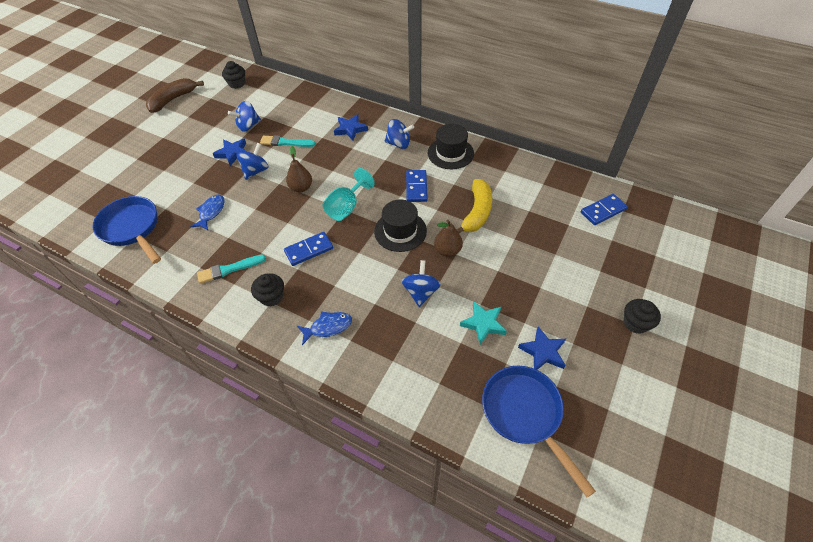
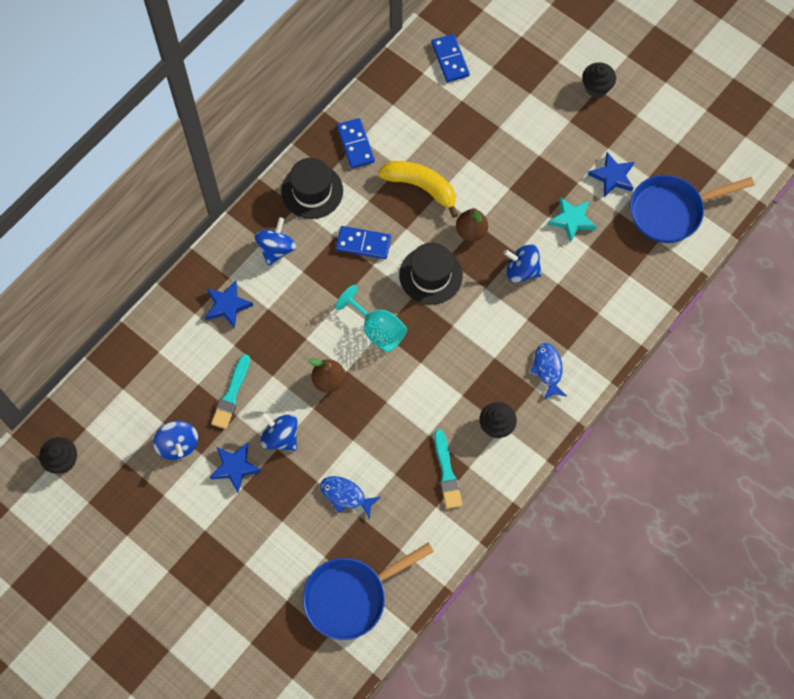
camera: 80 degrees left, 15 degrees up
brown banana [146,78,204,113] -> none
blue domino [284,232,333,266] -> blue domino moved to [337,118,375,169]

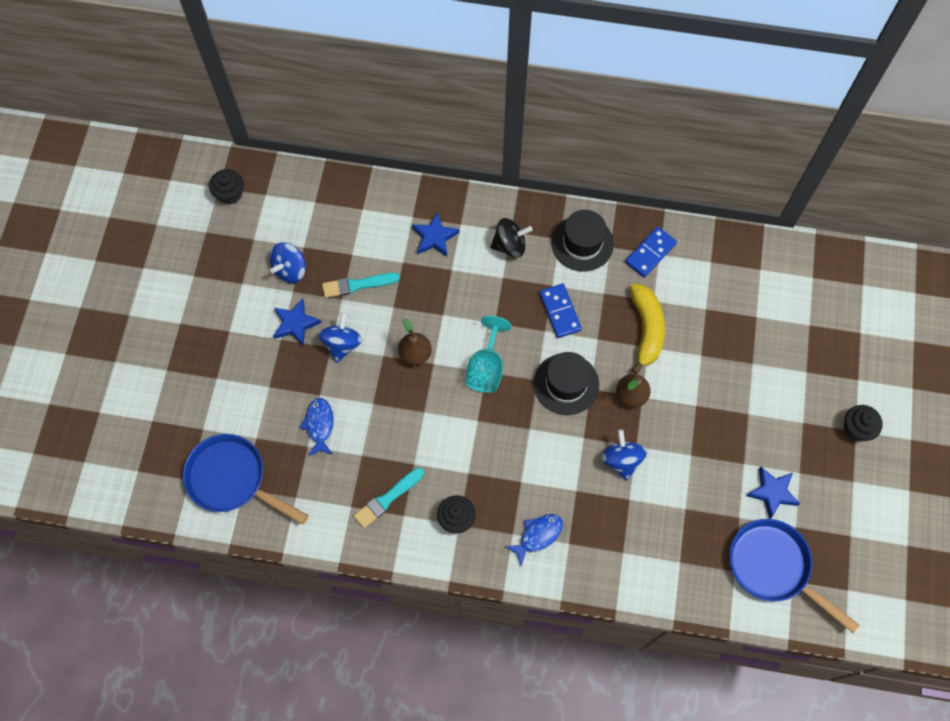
camera: 60 degrees right, 0 degrees up
blue spinning top [255,217,296,266] -> black spinning top [490,218,533,258]
blue domino [431,34,470,82] -> none
turquoise star [548,197,597,243] -> none

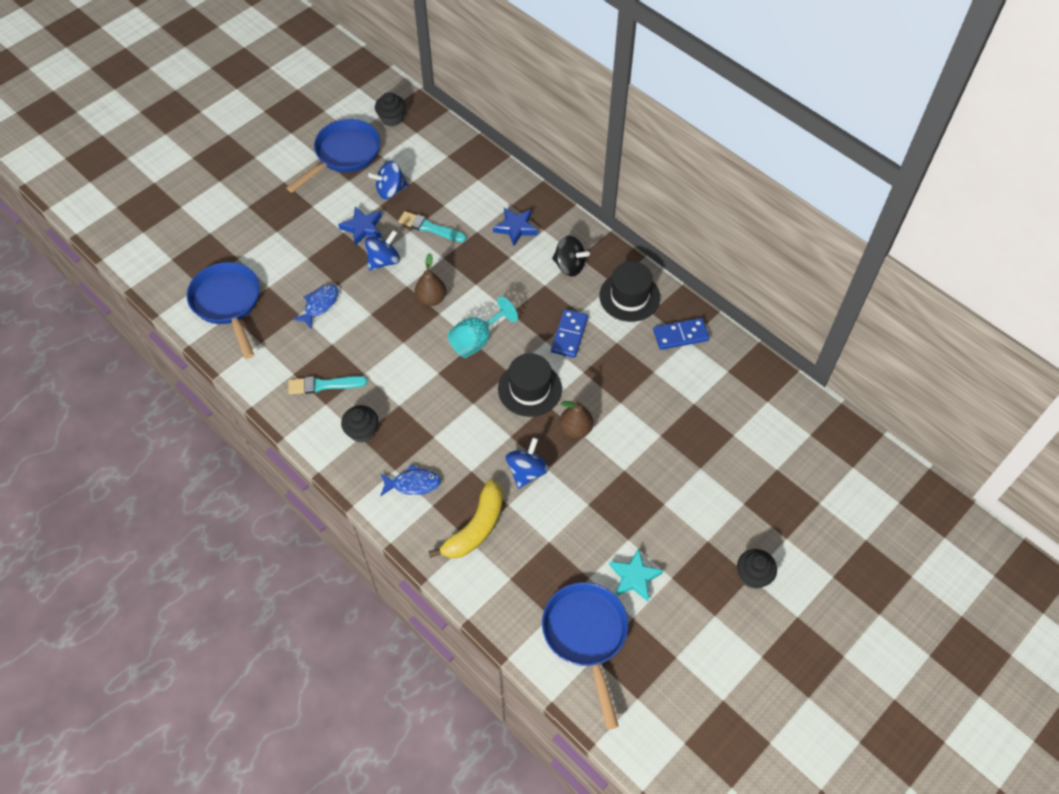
camera: 35 degrees right, 10 degrees down
yellow banana [630,284,665,374] -> yellow banana moved to [428,479,503,559]
blue star [746,467,800,519] -> turquoise star [609,548,663,602]
none -> blue pan [287,119,380,193]

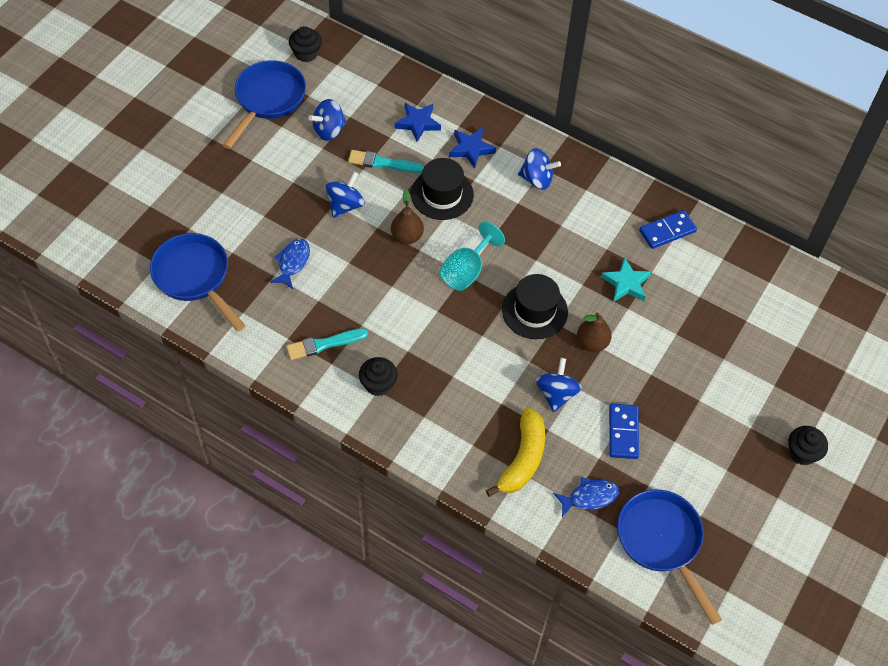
camera: 15 degrees left, 0 degrees up
blue star [338,207,382,246] -> blue star moved to [394,103,441,142]
blue fish [380,464,441,497] -> blue fish moved to [553,477,619,517]
blue domino [551,309,588,358] -> blue domino moved to [609,404,639,459]
black spinning top [552,236,590,276] -> blue spinning top [518,148,561,190]
black hat [599,261,660,322] -> black hat moved to [411,158,474,220]
turquoise star [609,548,663,602] -> turquoise star moved to [601,258,651,302]

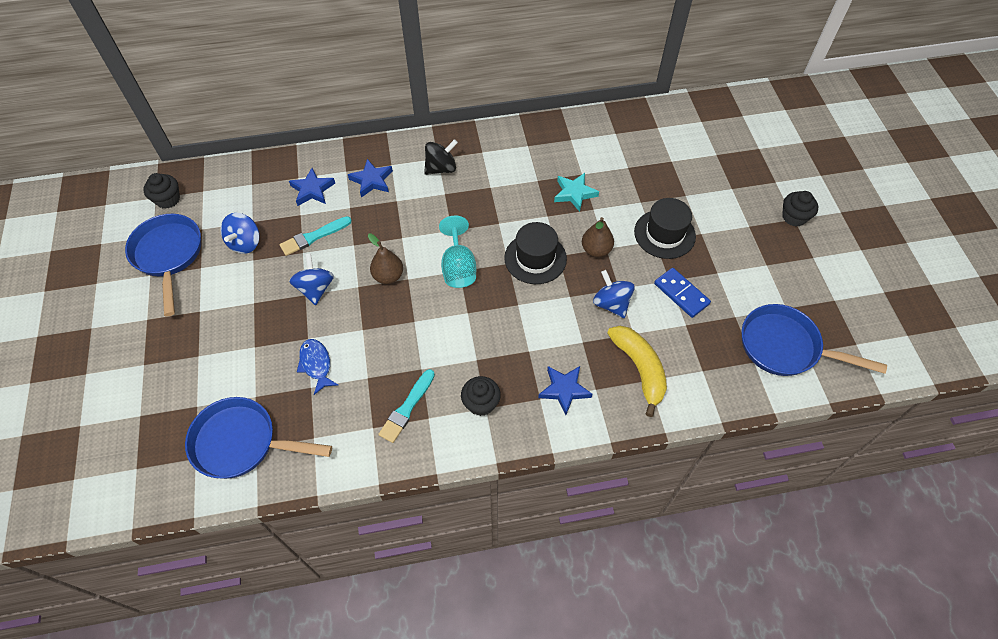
camera: 40 degrees left, 0 degrees up
black hat [411,158,474,220] -> black hat moved to [634,198,696,259]
blue spinning top [518,148,561,190] -> black spinning top [424,139,458,175]
blue fish [553,477,619,517] -> none
blue domino [639,210,697,249] -> none
none -> blue star [538,366,592,415]

